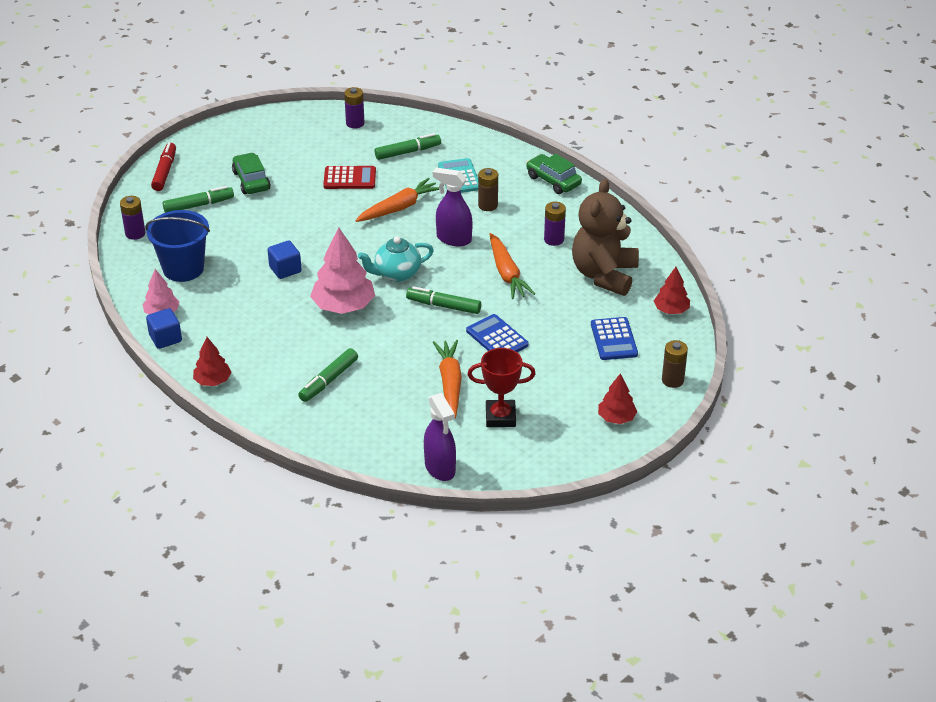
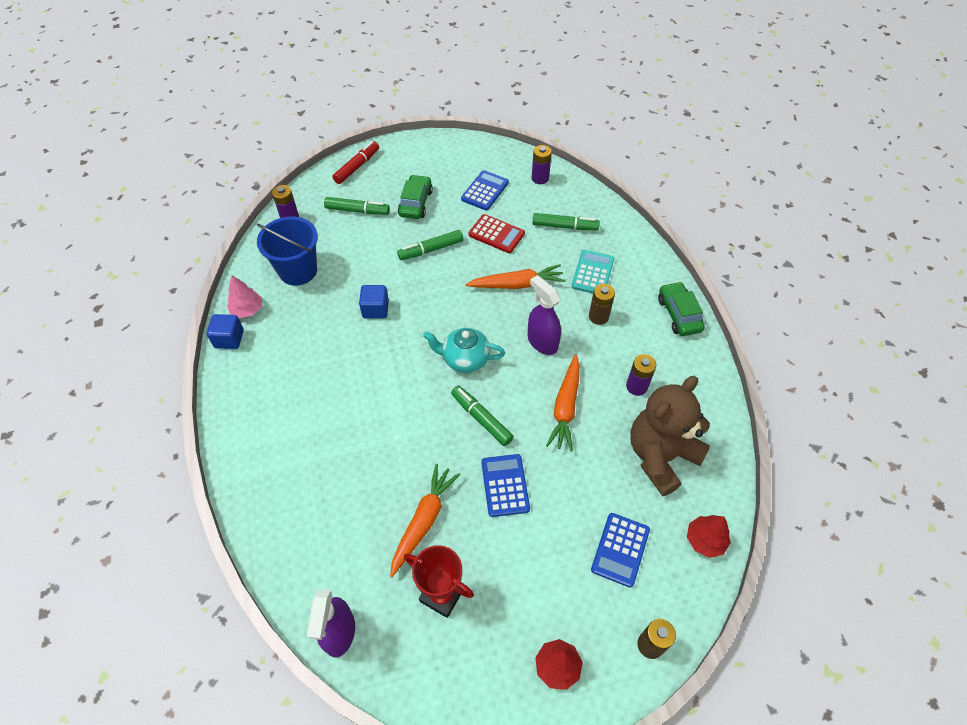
camera: 30 degrees right, 15 degrees up
red tree [193,337,231,386] -> none
green marker [298,348,358,402] -> green marker moved to [397,230,464,260]
pink tree [310,227,375,314] -> none
none -> blue calculator [461,170,509,211]

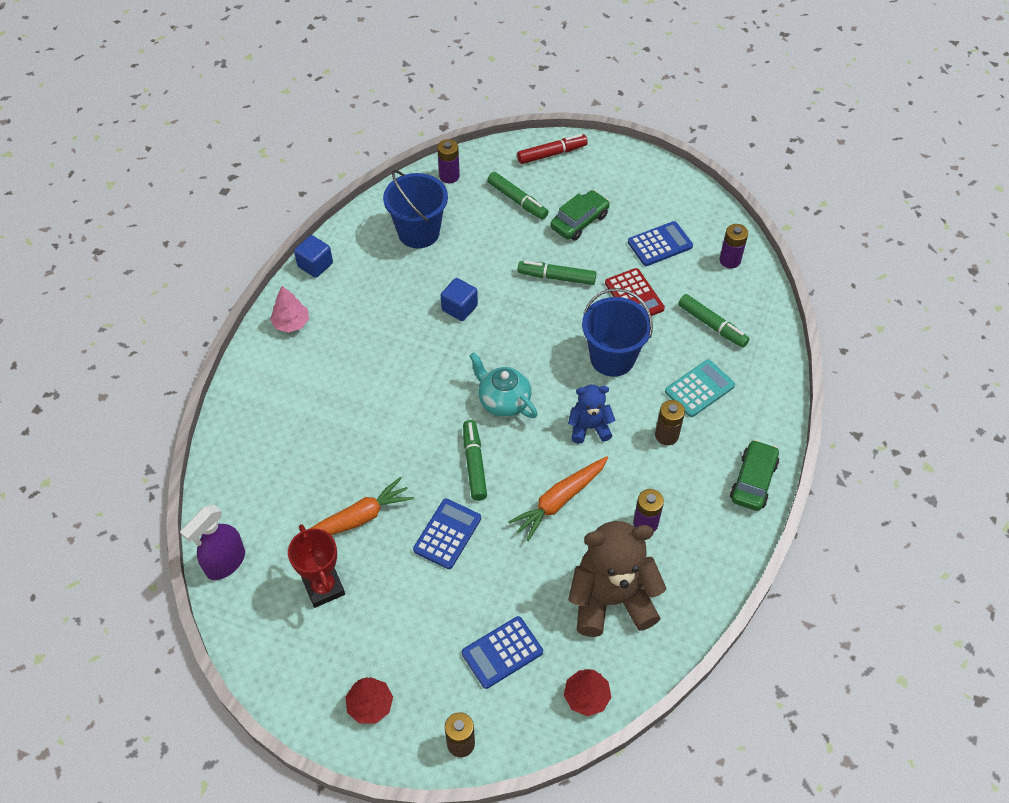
camera: 35 degrees right, 0 degrees up
pink tree [227,275,262,318] -> pink tree moved to [270,286,309,333]
orange carrot [465,264,565,289] -> blue bucket [582,288,653,377]
purple spray bottle [528,275,561,355] -> blue teddy bear [568,385,615,444]

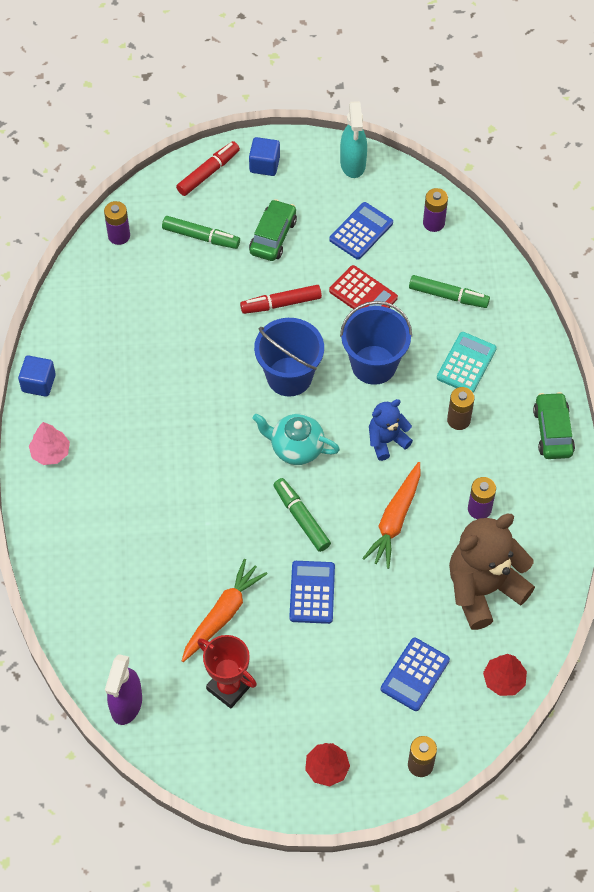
camera: 25 degrees left, 5 degrees up
blue bucket [383,170,448,248] -> blue bucket moved to [254,318,324,396]
blue cube [441,278,478,321] -> blue cube moved to [249,137,280,176]
green marker [518,261,596,285] -> red marker [240,285,322,314]
none -> turquoise spray bottle [340,101,367,178]

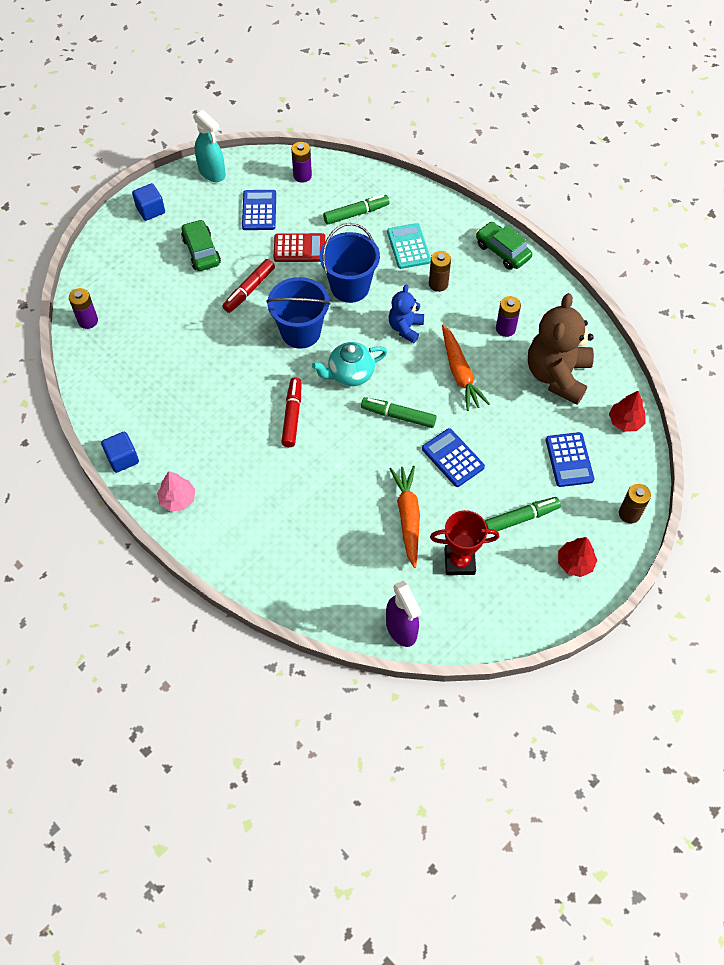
camera: 40 degrees left, 0 degrees up
green marker [162,216,240,249] -> green marker moved to [485,497,561,534]
red marker [176,141,240,196] -> red marker moved to [281,378,302,447]

